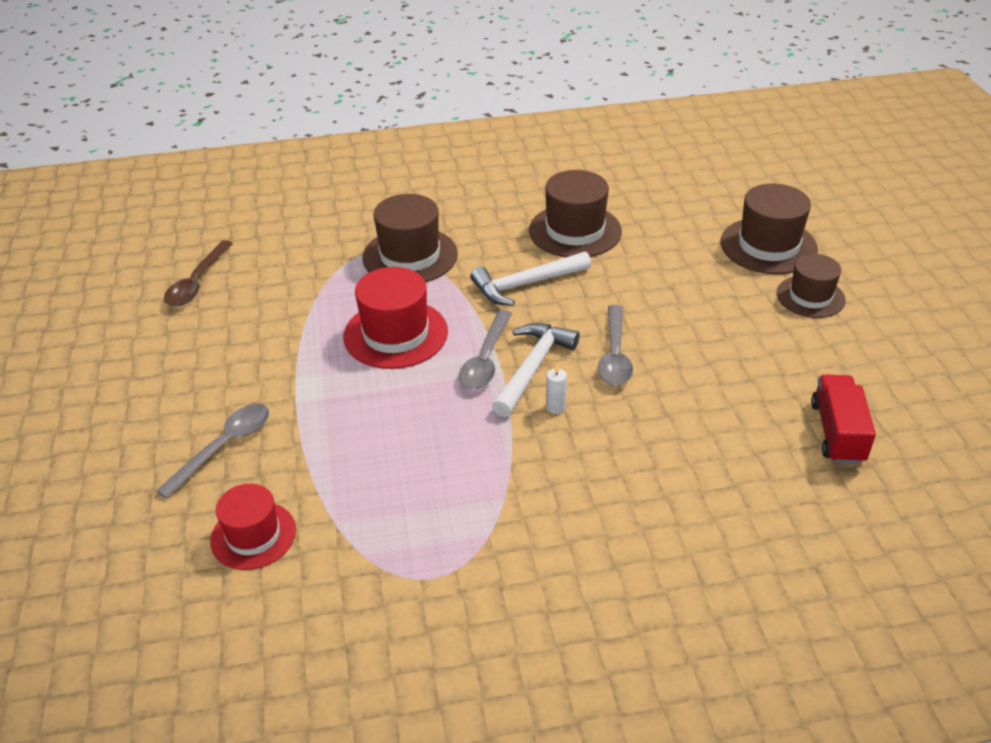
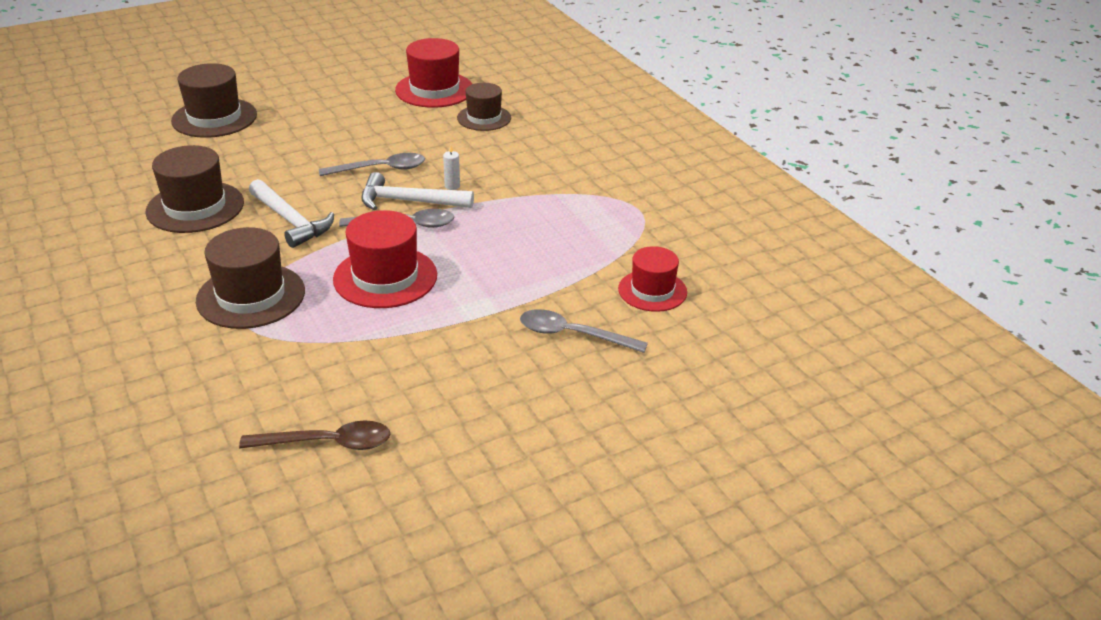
camera: 110 degrees left, 5 degrees down
brown hat [777,254,846,318] -> brown hat moved to [457,83,511,131]
red truck [811,374,876,464] -> red hat [395,38,472,108]

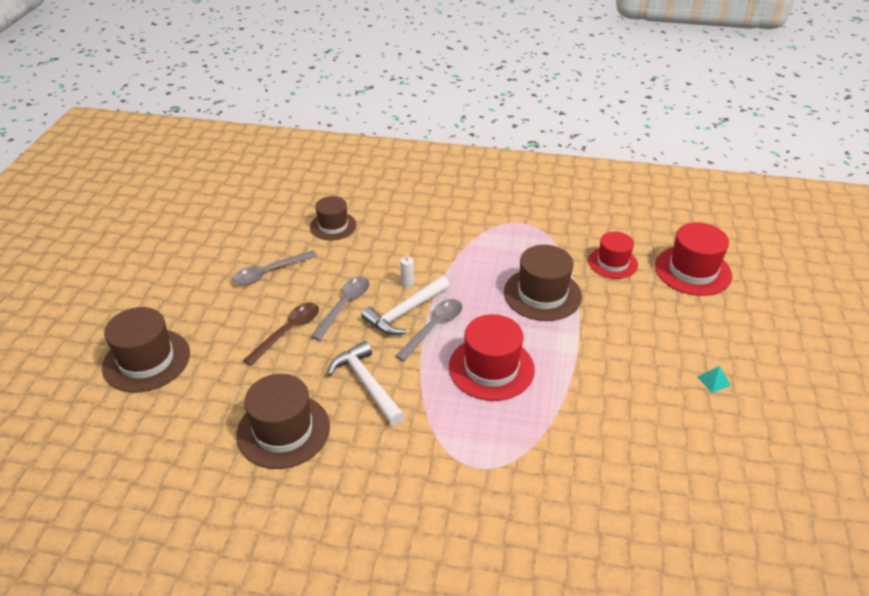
camera: 50 degrees left, 5 degrees up
brown hat [196,227,305,329] -> brown hat moved to [504,245,582,321]
brown spoon [239,420,391,450] -> brown spoon moved to [243,303,319,366]
white hammer [249,179,334,248] -> white hammer turned 120 degrees counterclockwise [327,341,405,425]
red hat [395,38,472,108] -> red hat moved to [655,222,732,296]
grey spoon [520,309,648,353] -> grey spoon moved to [232,250,317,285]
none -> turquoise pyramid [698,366,731,393]

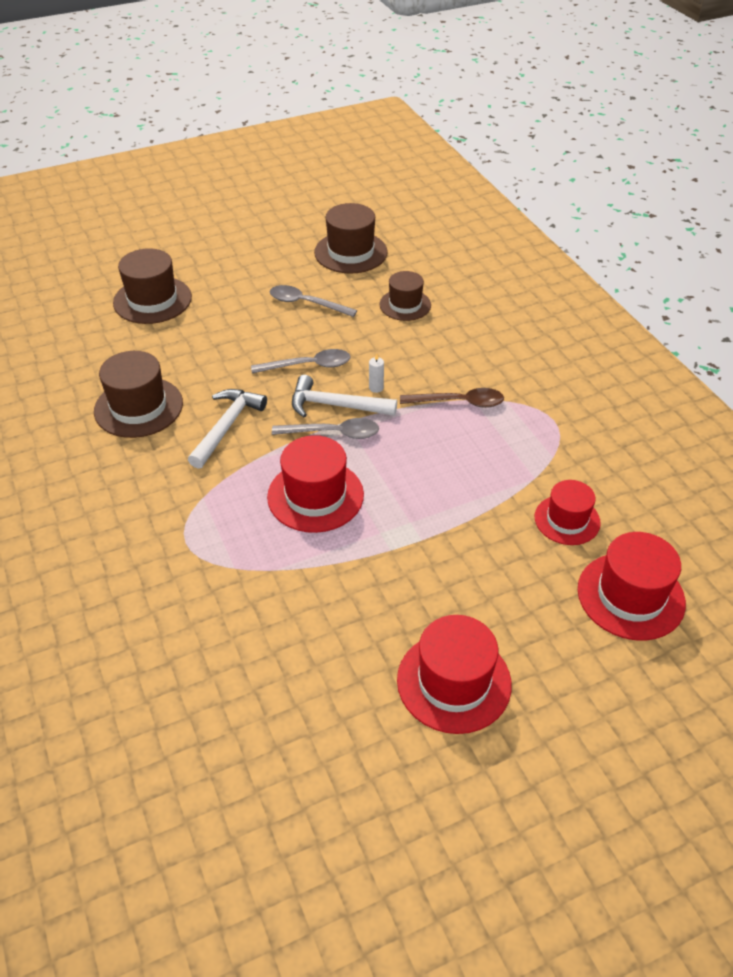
camera: 55 degrees right, 5 degrees up
brown spoon [243,303,319,366] -> brown spoon moved to [400,388,504,408]
brown hat [504,245,582,321] -> brown hat moved to [314,203,388,274]
turquoise pyramid [698,366,731,393] -> red hat [397,615,512,734]

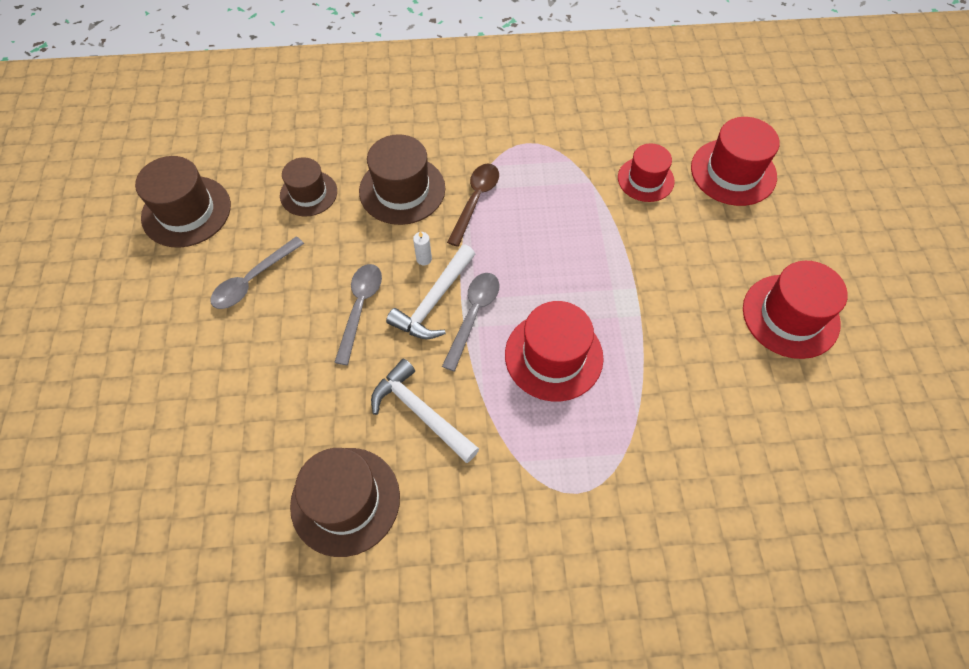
camera: 70 degrees left, 15 degrees up
brown hat [113,248,192,324] -> brown hat moved to [359,134,445,225]

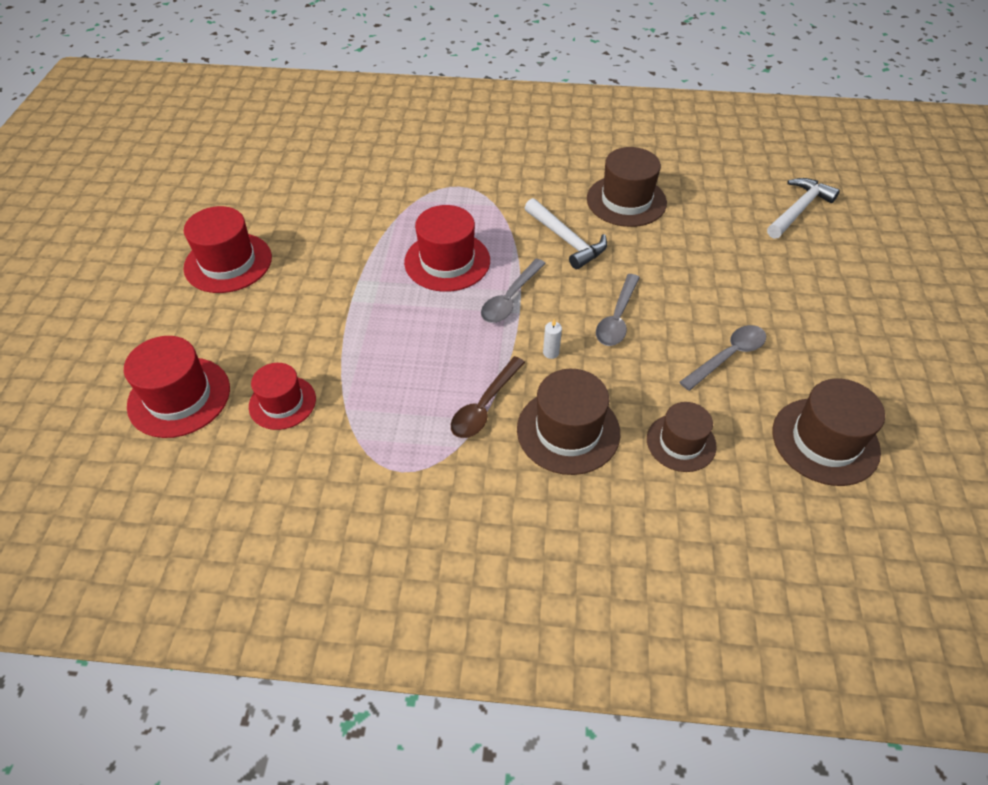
camera: 170 degrees left, 10 degrees down
white hammer [386,245,475,339] -> white hammer moved to [767,178,840,239]

